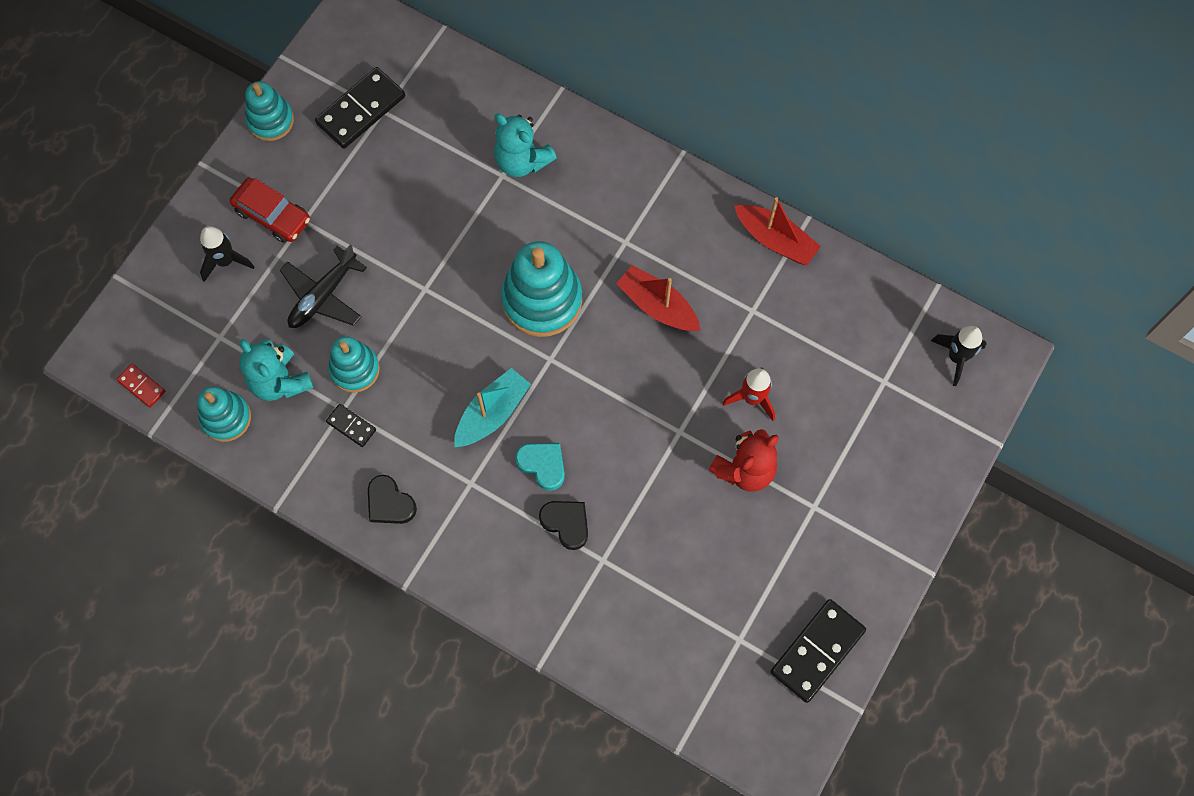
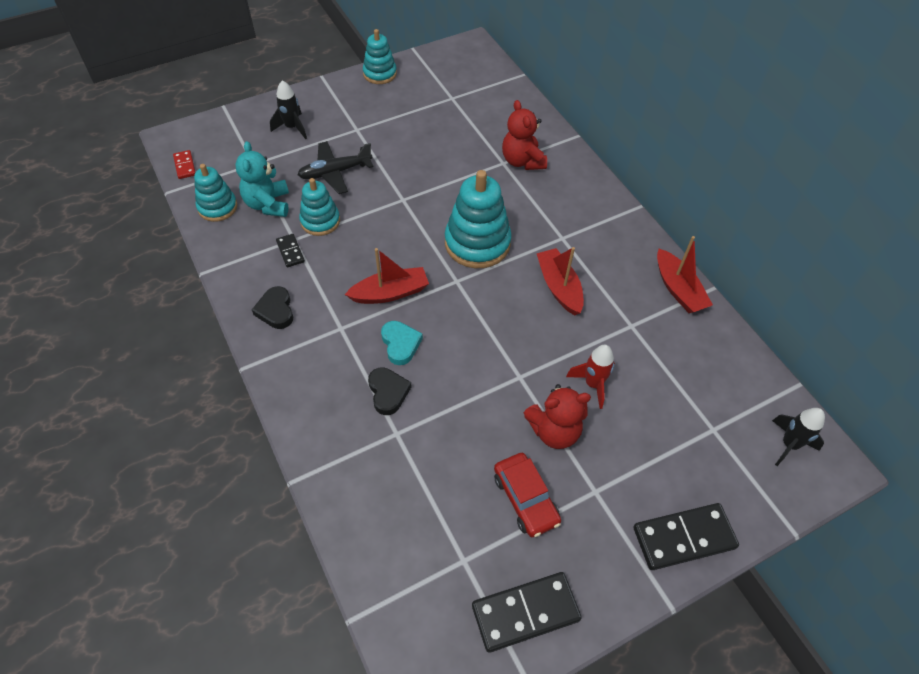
camera: 30 degrees right, 15 degrees down
red car [230,178,310,243] -> red car moved to [494,453,561,537]
black domino [315,67,405,149] -> black domino moved to [634,503,739,570]
turquoise boat [454,368,531,447] -> red boat [345,248,429,304]
turquoise teddy bear [494,114,557,177] -> red teddy bear [502,100,547,170]

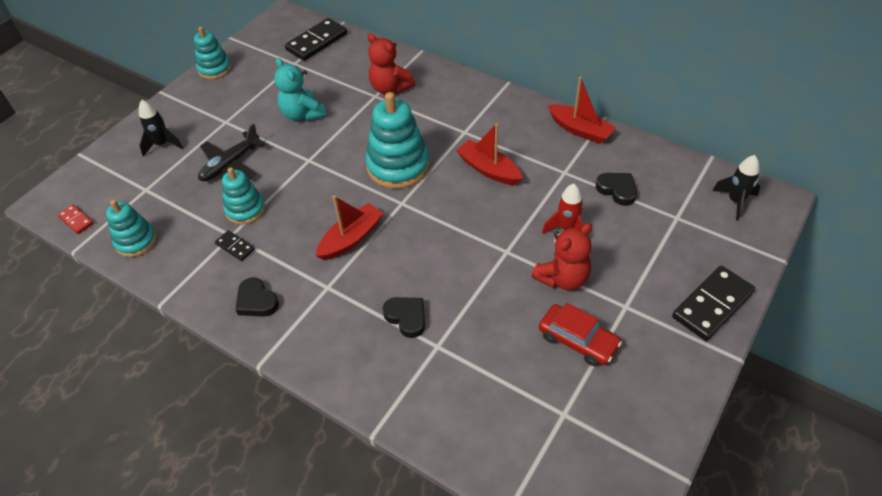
camera: 25 degrees left, 5 degrees down
turquoise teddy bear [235,141,289,217] -> turquoise teddy bear moved to [274,58,326,121]
turquoise heart [381,321,423,365] -> none
black domino [472,572,582,653] -> black domino moved to [285,18,347,61]
none -> black heart [596,173,637,206]

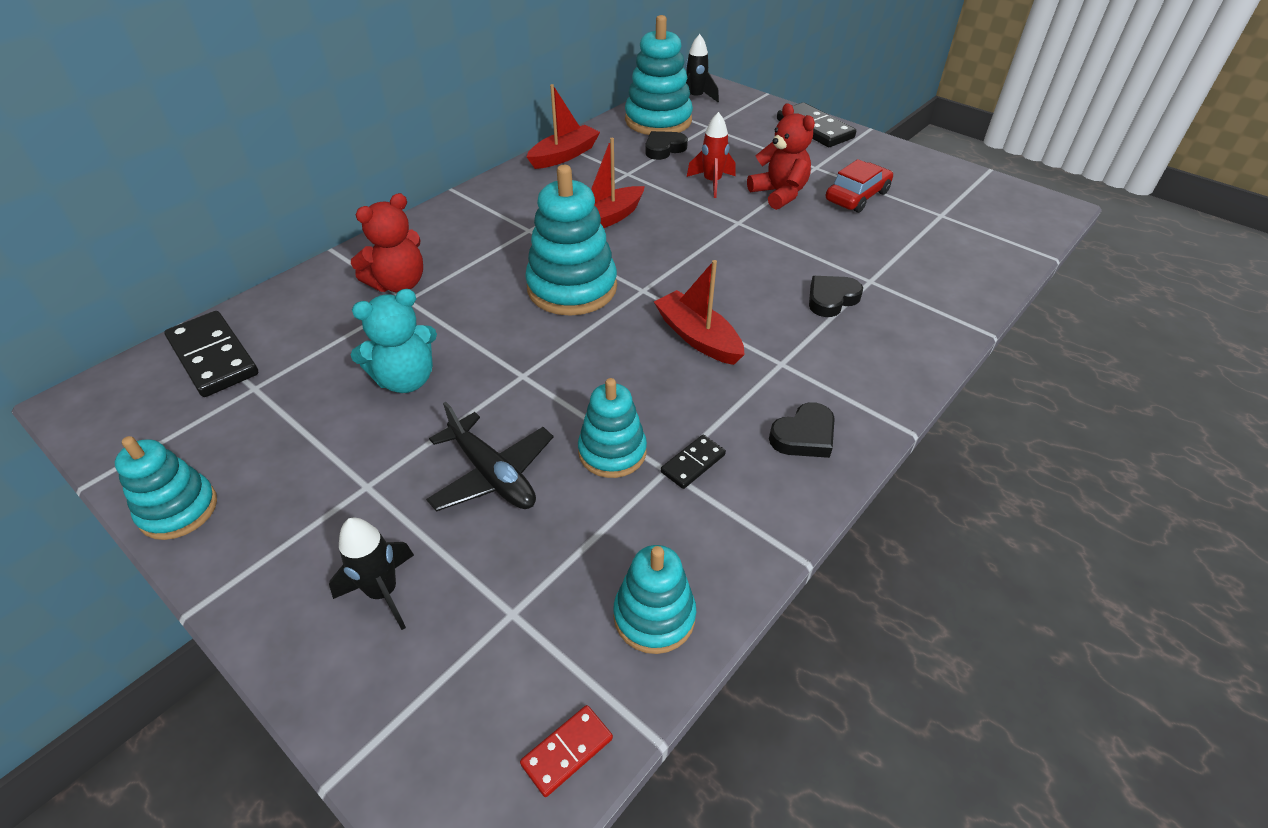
camera: 85 degrees left, 5 degrees down
none -> turquoise stacking toy [625,15,693,135]

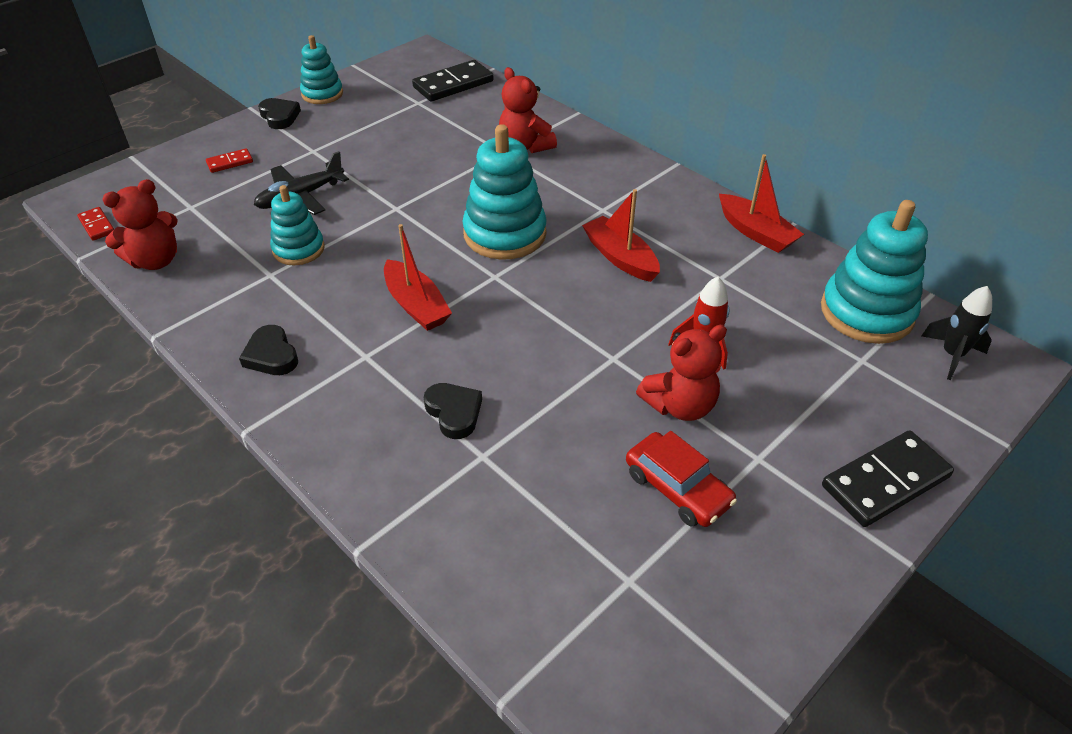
camera: 95 degrees right, 0 degrees up
black rocket [329,518,414,630] -> red domino [206,148,253,173]
turquoise teddy bear [351,289,437,393] -> none
turquoise stacking toy [614,545,696,654] -> red teddy bear [102,179,178,270]
black heart [645,131,688,160] -> black heart moved to [258,98,301,129]
red boat [654,260,745,365] -> red boat turned 90 degrees clockwise [384,224,452,331]
black domino [661,435,726,489] -> none

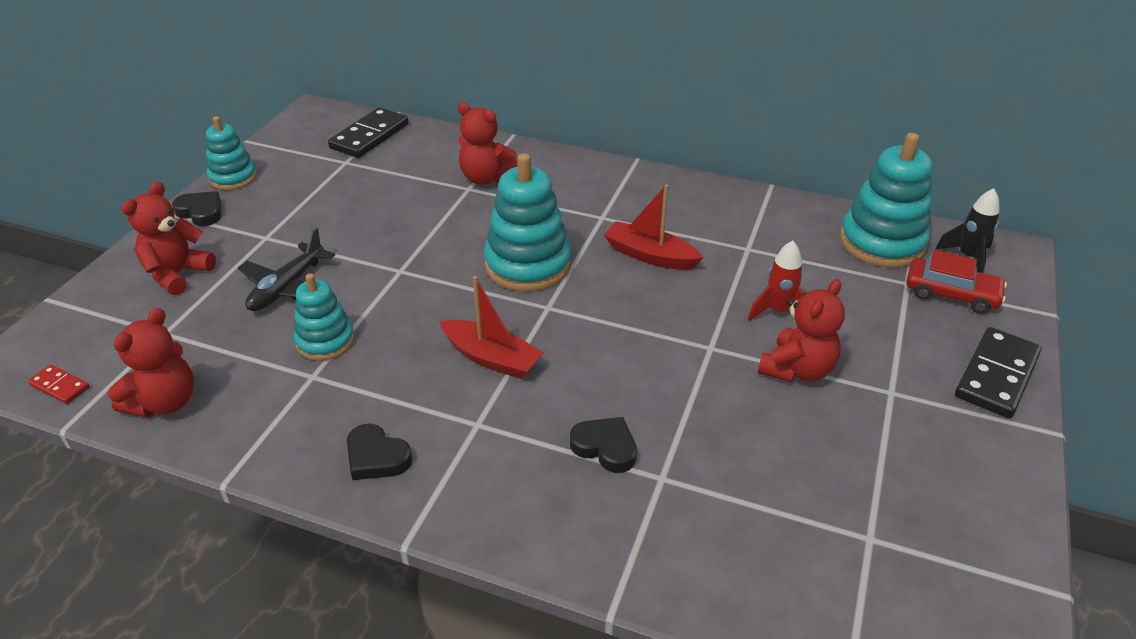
camera: 25 degrees left, 5 degrees down
red domino [206,148,253,173] -> red teddy bear [122,182,216,295]
red car [626,431,737,527] -> red car moved to [906,250,1007,314]
red boat [719,154,804,253] -> none

